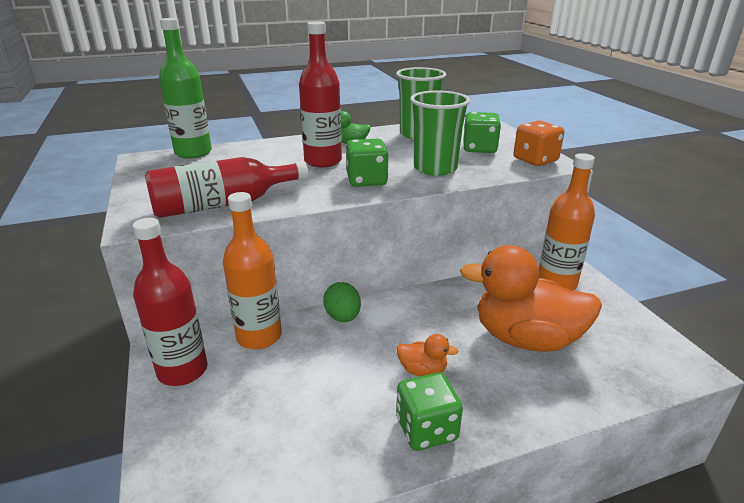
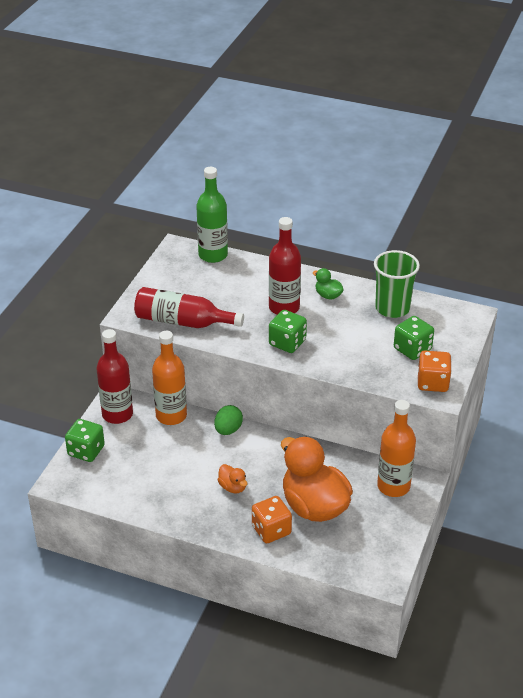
camera: 40 degrees right, 10 degrees up
green dice [396,373,463,451] -> green dice moved to [65,419,105,462]
green cup [410,91,470,176] -> none
none -> orange dice [252,496,292,543]

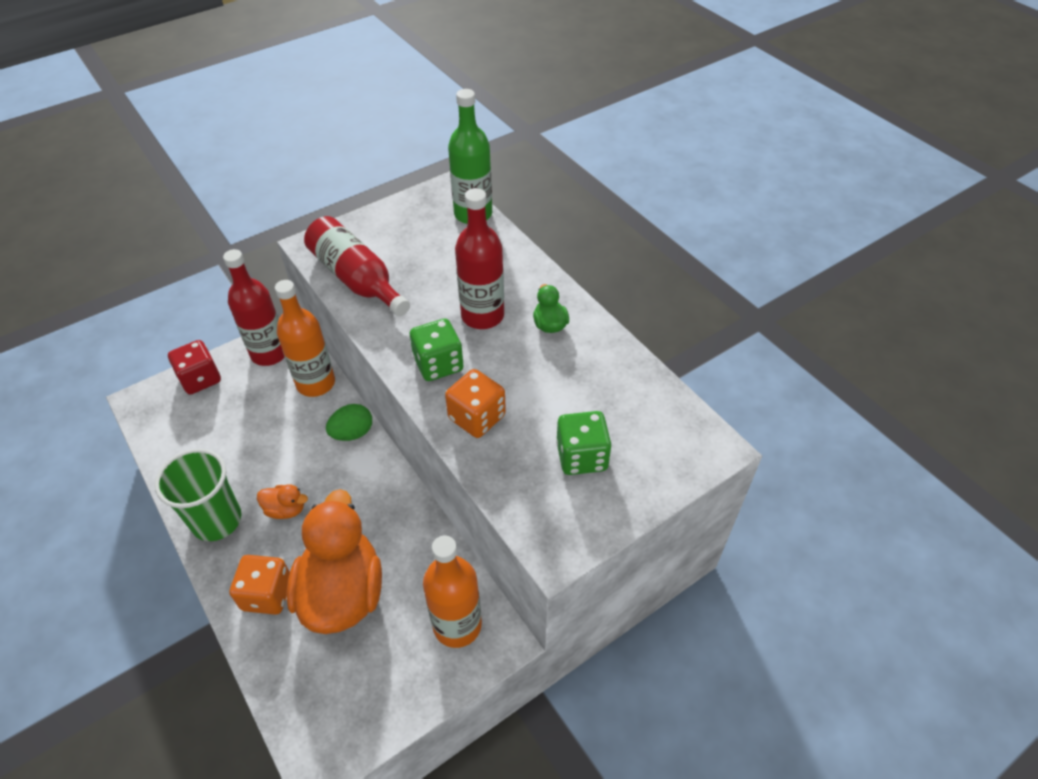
camera: 35 degrees right, 10 degrees up
green dice [65,419,105,462] -> red dice [168,340,221,395]
orange duck [218,464,247,493] -> orange duck turned 75 degrees counterclockwise [257,484,308,519]
green cup [374,250,420,318] -> green cup moved to [155,449,242,541]
orange dice [418,351,452,392] -> orange dice moved to [445,369,506,438]

